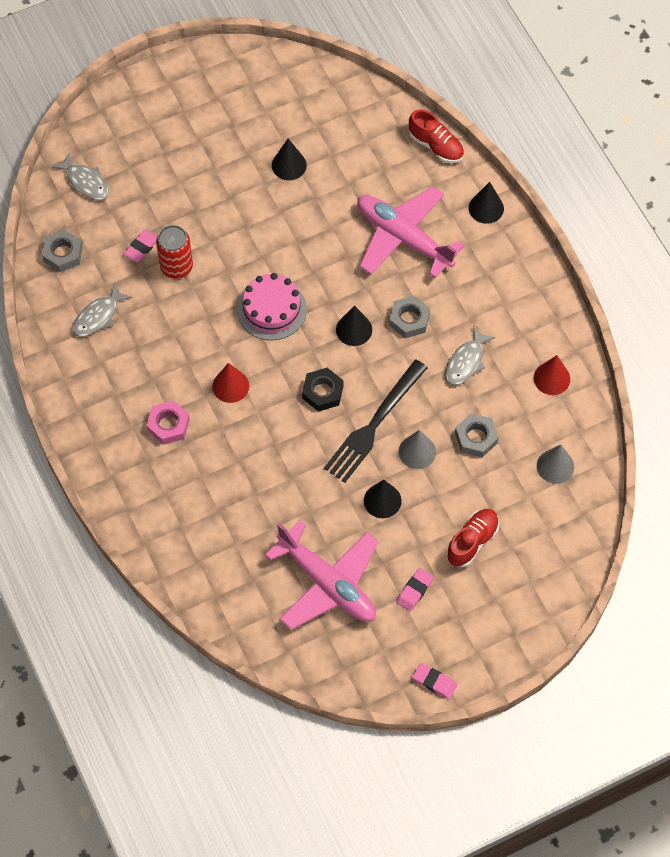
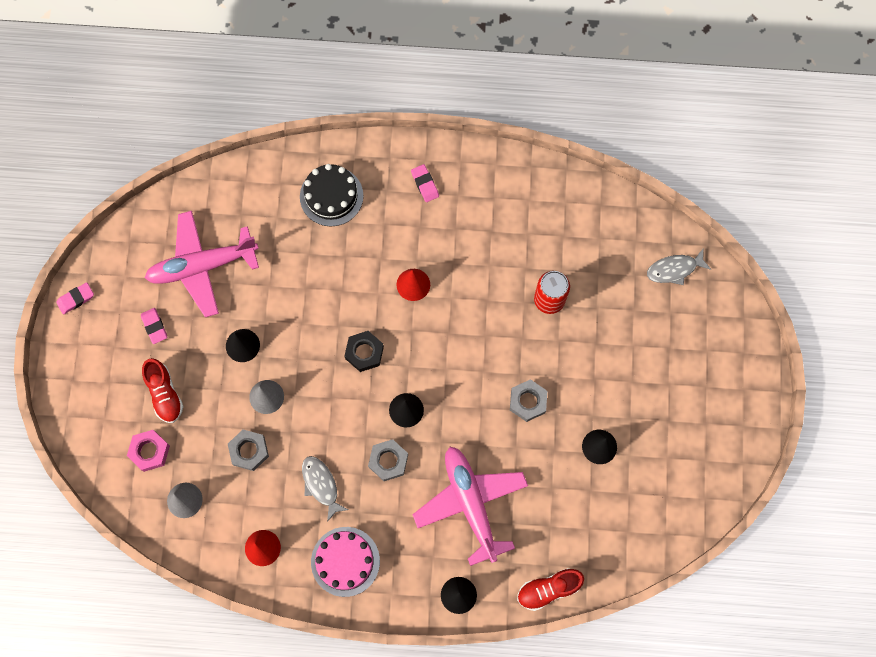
camera: 120 degrees right, 10 degrees up
grey nut [42,229,83,272] -> grey nut moved to [510,379,547,422]
grey fish [73,283,132,337] -> none
pink eraser [124,230,157,262] -> pink eraser moved to [411,164,439,202]
pink nut [146,401,190,445] -> pink nut moved to [127,430,170,472]
pink cake [237,273,307,340] -> pink cake moved to [311,527,380,597]
black fork [324,360,428,483] -> none
pink plane [357,187,465,278] -> pink plane turned 90 degrees counterclockwise [412,447,528,566]
none -> black cake [300,164,364,226]

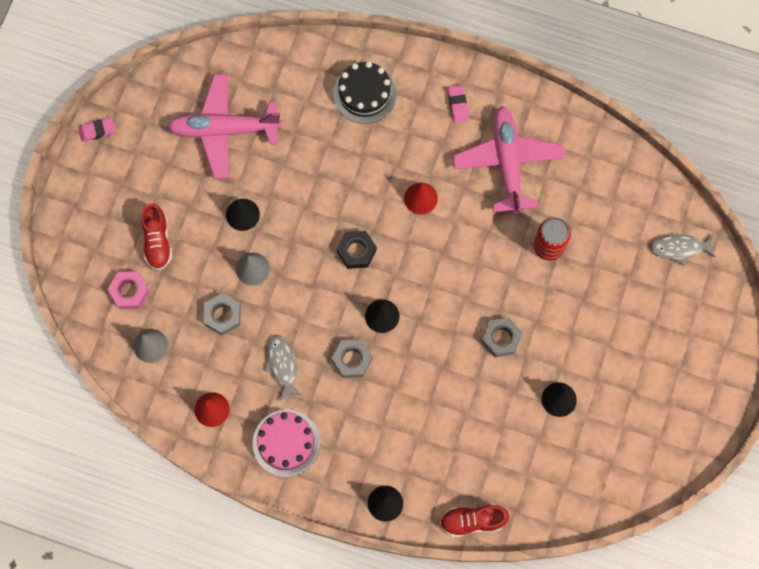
camera: 15 degrees right, 0 degrees up
pink eraser [141,308,167,344] -> none
pink plane [412,447,528,566] -> pink plane moved to [452,106,565,215]

